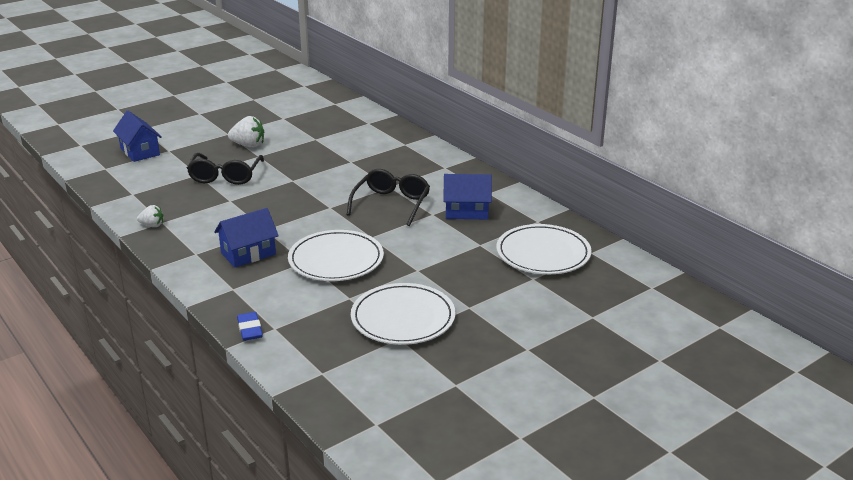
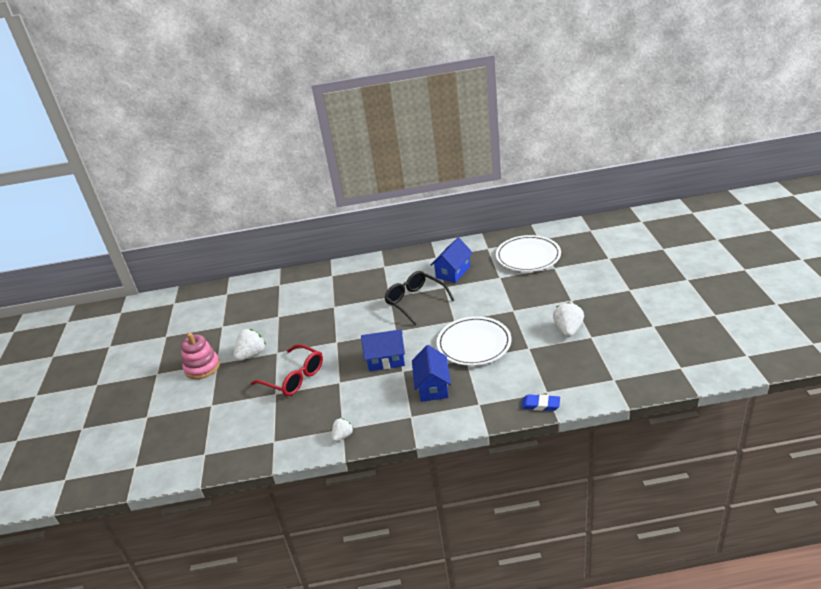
camera: 55 degrees left, 5 degrees up
blue house [113,111,162,162] -> blue house moved to [361,329,405,371]
black glasses [187,153,264,185] -> red glasses [251,344,323,396]
white plate [351,283,455,345] -> white strawberry [553,302,584,337]
none -> pink stacking toy [181,333,220,379]

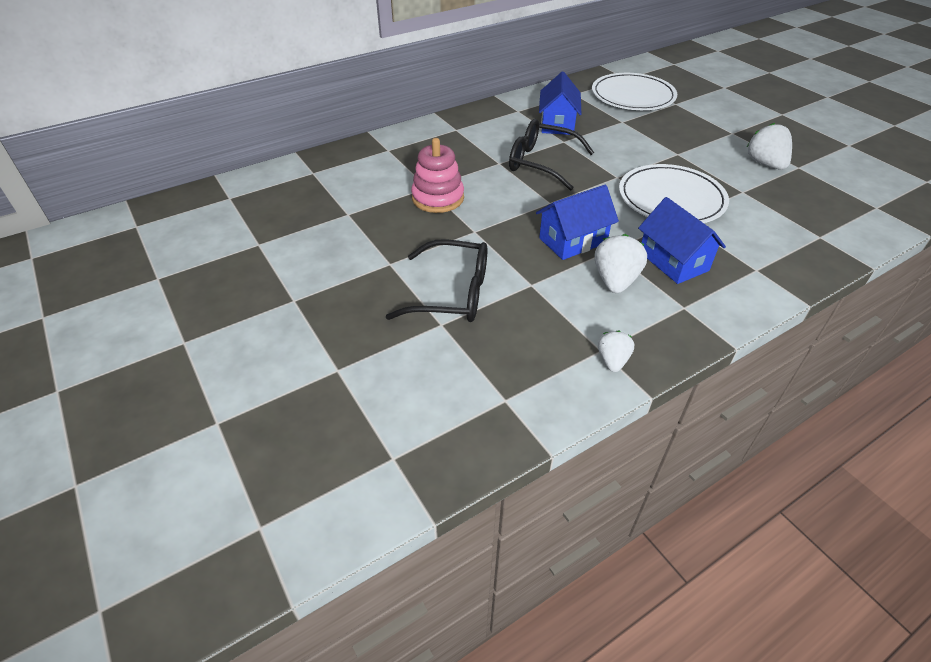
camera: 30 degrees left, 10 degrees up
pink stacking toy [181,333,220,379] -> pink stacking toy moved to [411,138,464,213]
white strawberry [234,329,266,361] -> white strawberry moved to [594,234,647,293]
red glasses [251,344,323,396] -> black glasses [386,239,487,322]
blue eraser [521,394,560,411] -> none

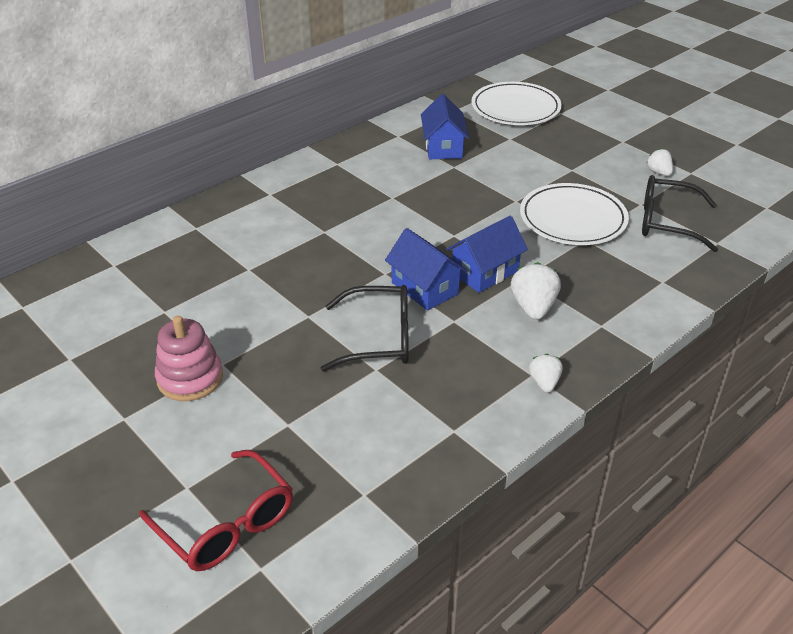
camera: 10 degrees left, 5 degrees down
pink stacking toy [411,138,464,213] -> pink stacking toy moved to [155,316,223,401]
black glasses [509,119,594,191] -> black glasses moved to [642,175,718,252]
blue house [638,197,726,284] -> blue house moved to [385,228,467,311]
white strawberry [747,123,792,170] -> white strawberry [646,149,673,176], size x0.62
none -> red glasses [139,450,293,571]

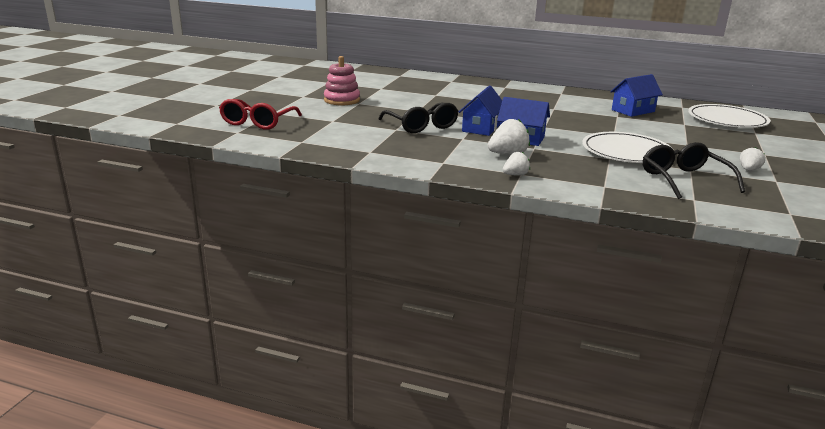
camera: 60 degrees right, 15 degrees down
white strawberry [529,354,563,393] -> white strawberry moved to [503,152,530,176]

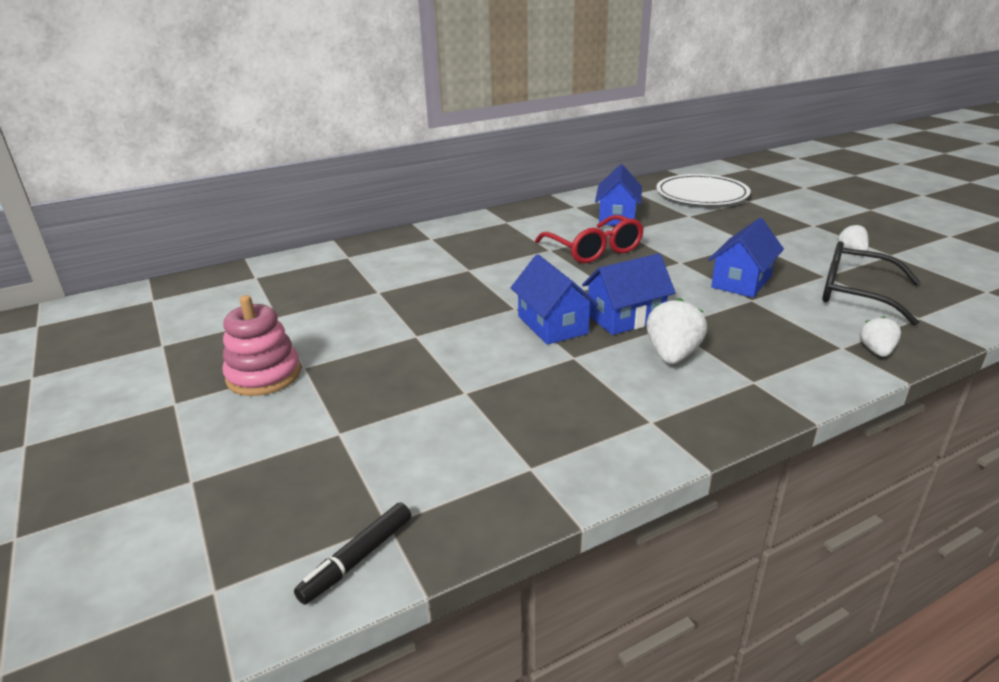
camera: 45 degrees left, 5 degrees up
red glasses [219,99,302,130] -> red glasses moved to [535,215,644,263]
black glasses [378,102,458,133] -> none
white strawberry [503,152,530,176] -> white strawberry moved to [860,316,901,357]
white plate [582,132,673,163] -> blue house [708,218,784,298]
none -> black marker [294,503,411,605]

